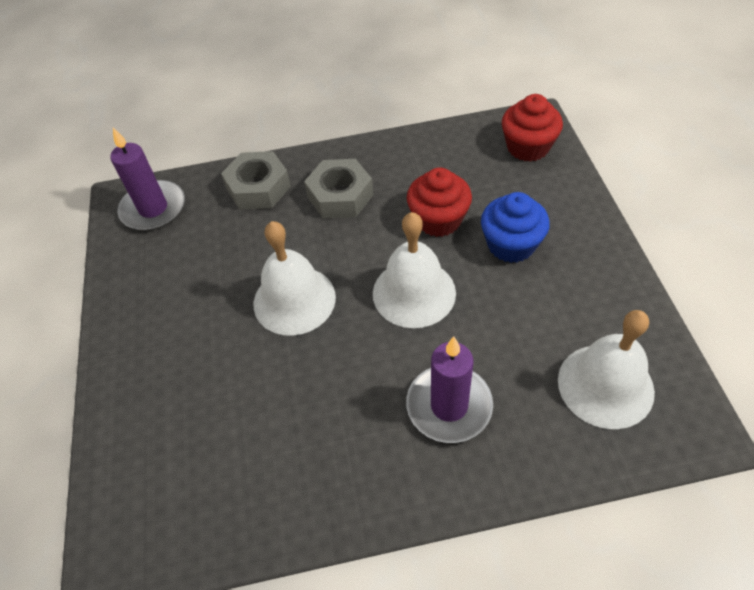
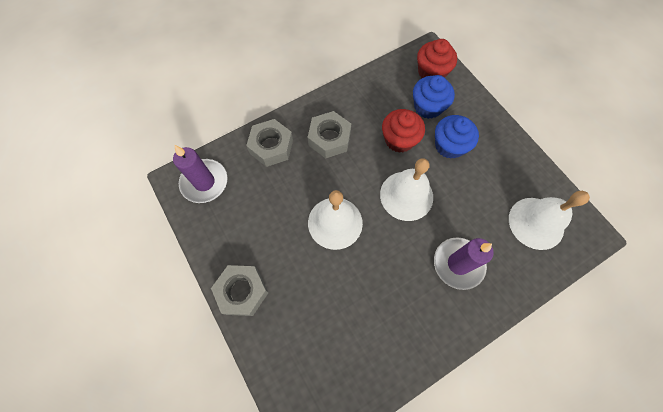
camera: 25 degrees left, 15 degrees up
none -> grey nut [211,265,269,316]
none -> blue cupcake [413,75,455,119]

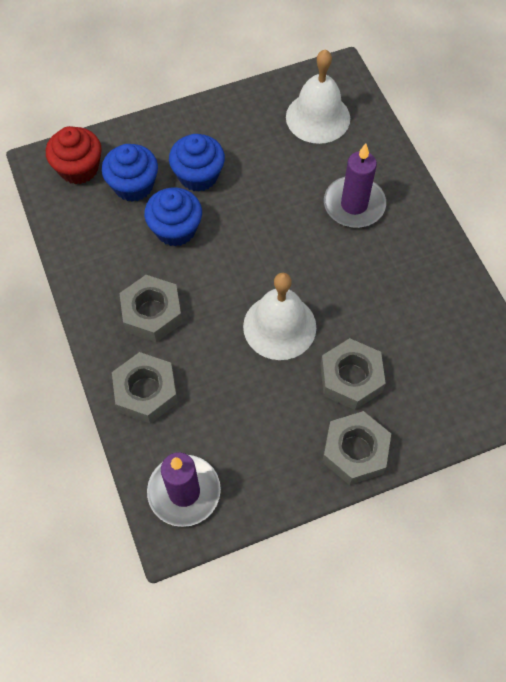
camera: 80 degrees left, 5 degrees down
white bell [380,158,433,221] -> none
red cupcake [382,109,425,153] -> blue cupcake [144,188,202,247]
none -> grey nut [320,338,386,410]

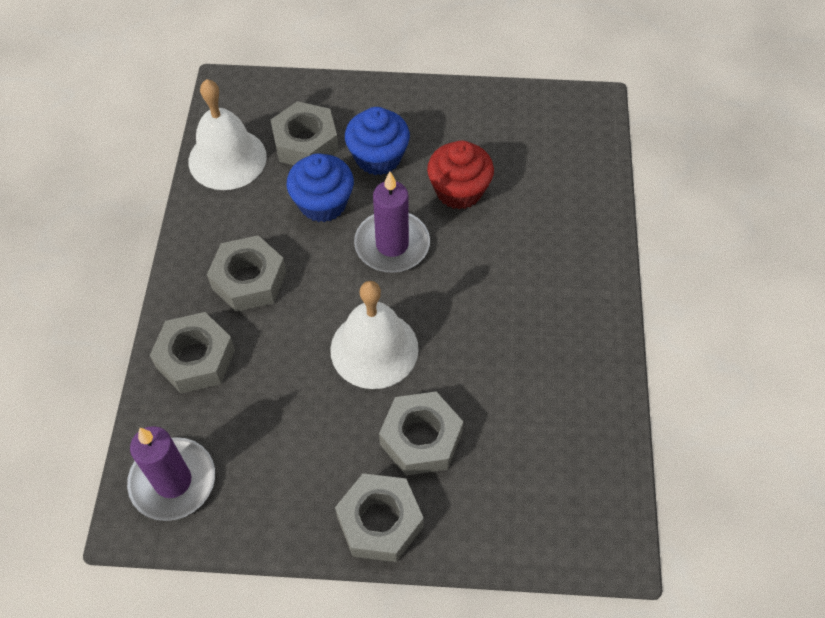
camera: 25 degrees right, 5 degrees down
red cupcake [46,126,102,184] -> red cupcake moved to [427,140,494,209]
blue cupcake [102,144,158,202] -> grey nut [271,101,339,165]
white bell [286,49,350,144] -> white bell moved to [188,79,267,190]
purple candle [324,143,386,228] -> purple candle moved to [354,171,430,273]

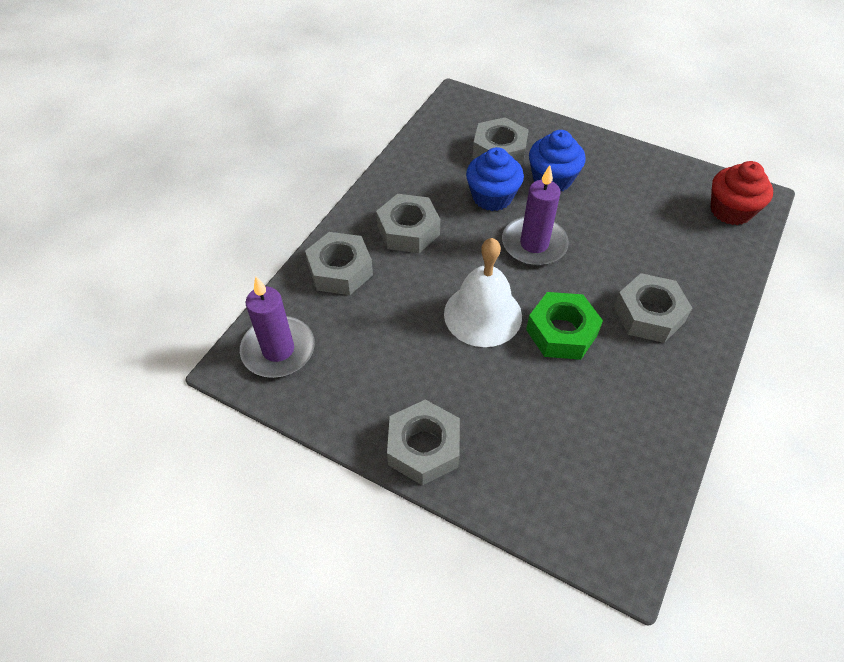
camera: 25 degrees right, 5 degrees down
white bell [188,79,267,190] -> none
grey nut [379,392,463,476] -> grey nut moved to [614,273,692,343]
red cupcake [427,140,494,209] -> red cupcake moved to [711,161,773,225]
none -> green nut [526,292,603,360]

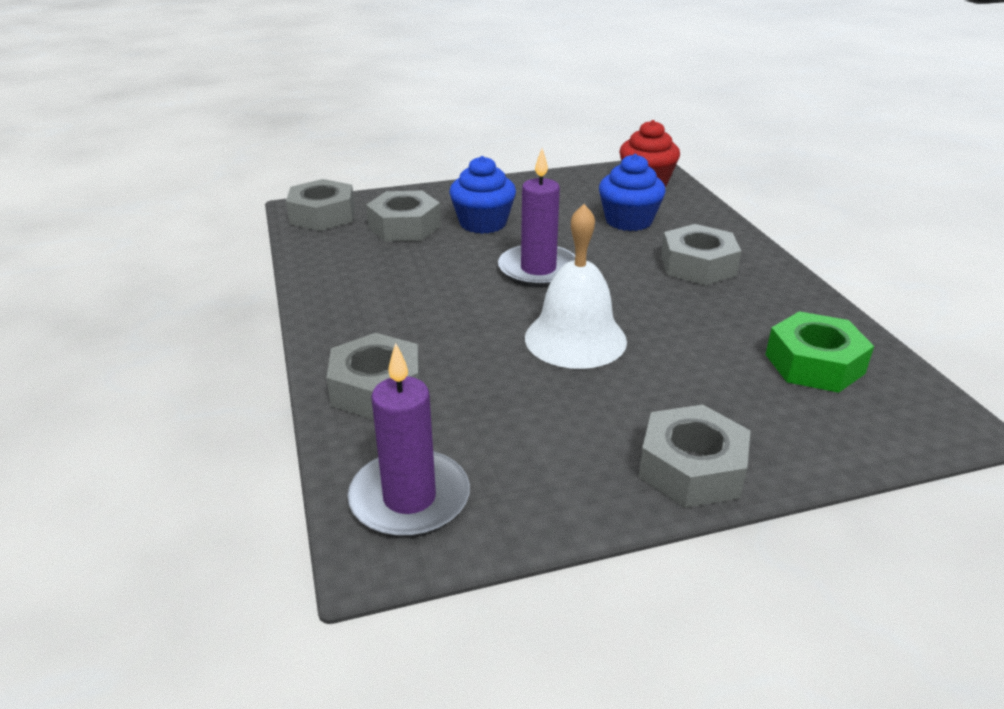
camera: 45 degrees left, 20 degrees down
grey nut [376,194,440,253] -> grey nut moved to [286,179,355,231]
blue cupcake [466,147,524,211] -> blue cupcake moved to [599,154,666,231]
green nut [526,292,603,360] -> green nut moved to [765,311,874,393]

